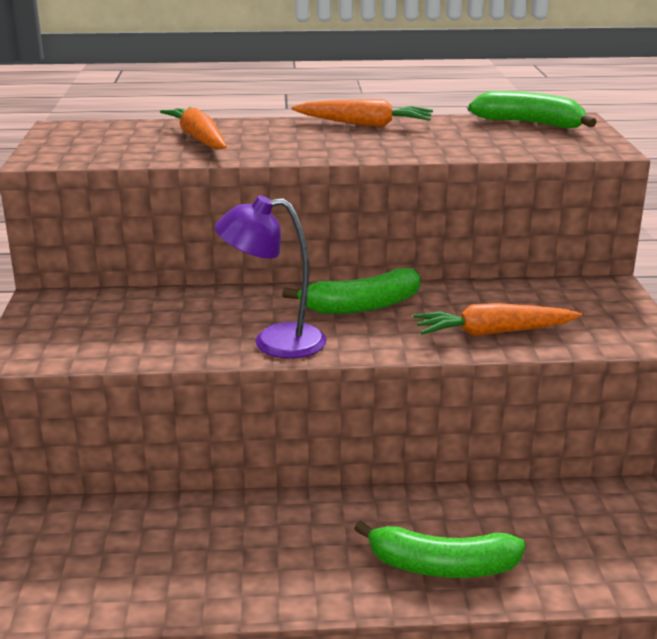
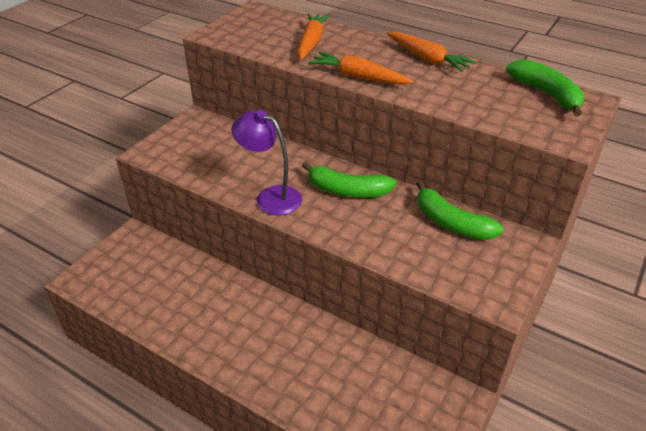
camera: 35 degrees right, 15 degrees up
green banana [354,520,526,578] -> green banana moved to [417,181,504,240]
orange carrot [413,303,582,336] -> orange carrot moved to [309,52,414,85]

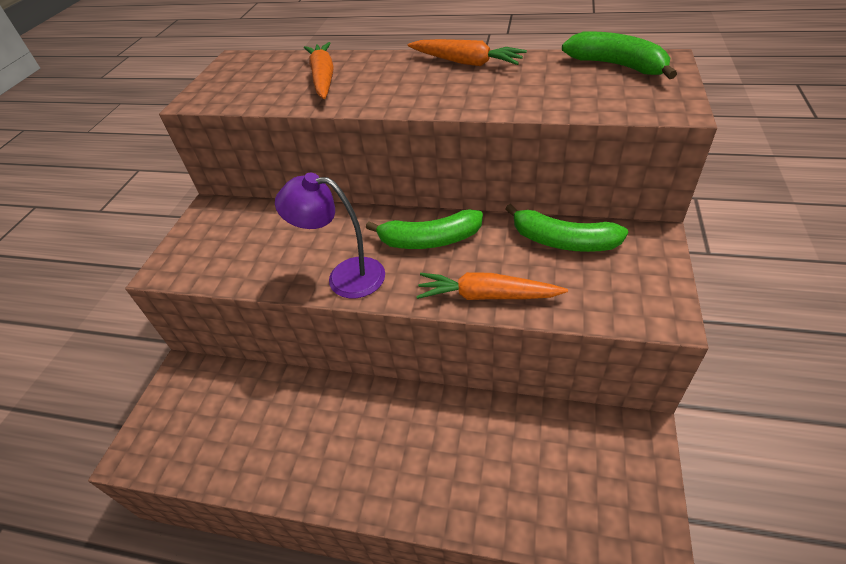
camera: 15 degrees left, 5 degrees up
orange carrot [309,52,414,85] -> orange carrot moved to [416,272,568,300]

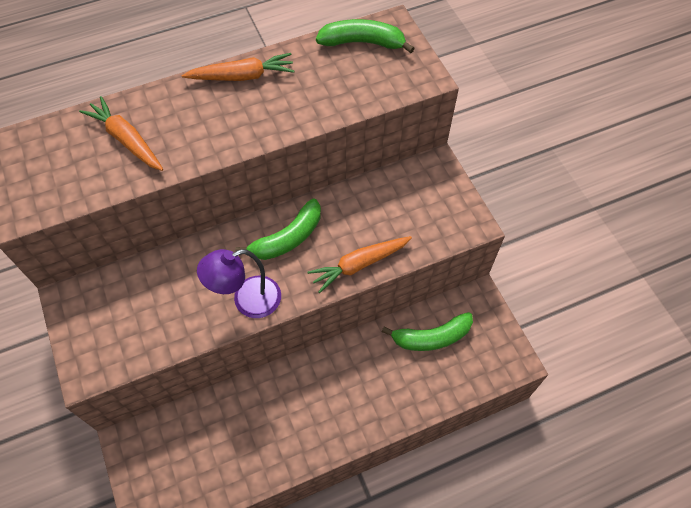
camera: 40 degrees left, 15 degrees up
green banana [505,204,628,252] -> green banana moved to [382,312,473,351]

